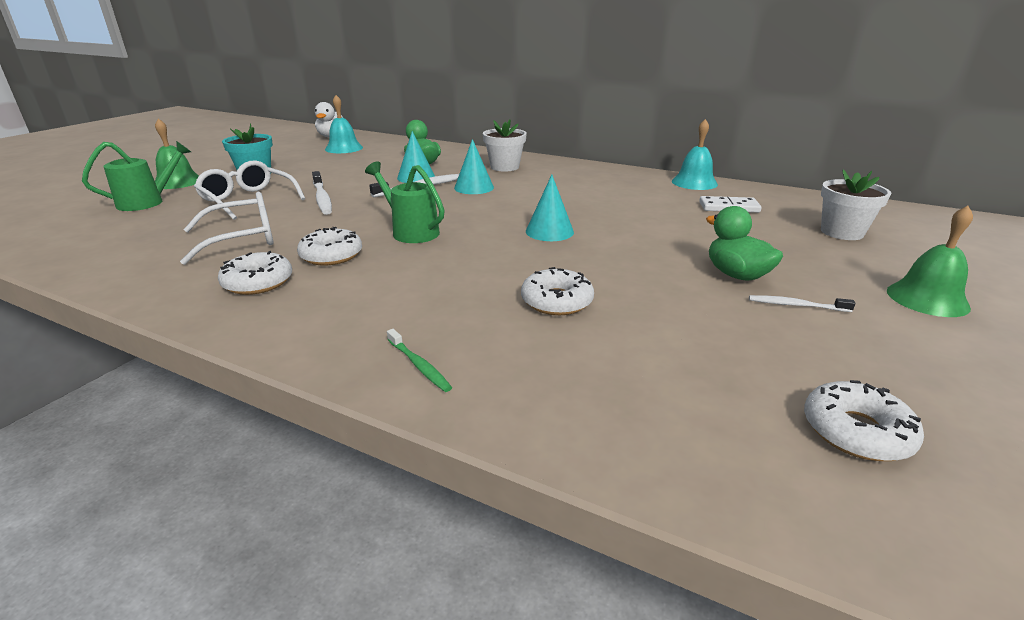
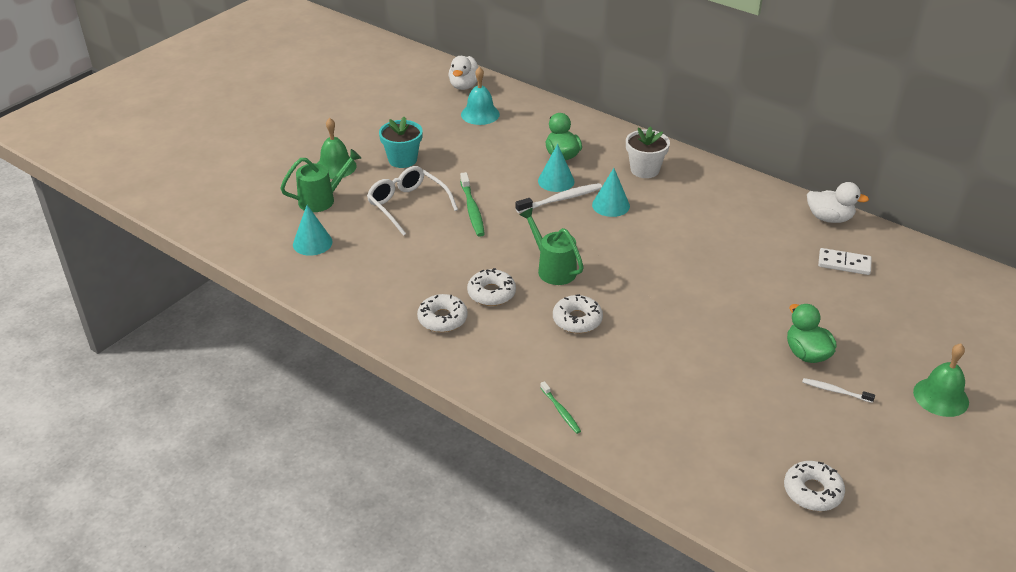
camera: 10 degrees right, 10 degrees up
white glasses [180,192,273,265] -> none
white toothbrush [312,171,332,215] -> green toothbrush [460,172,485,237]
white donut [521,267,594,315] -> white donut moved to [553,294,603,333]
turquoise cone [526,175,574,241] -> turquoise cone moved to [293,205,333,256]
turquoise bell [672,119,718,190] -> white duck [807,182,869,223]
white flower pot [821,169,891,240] -> none

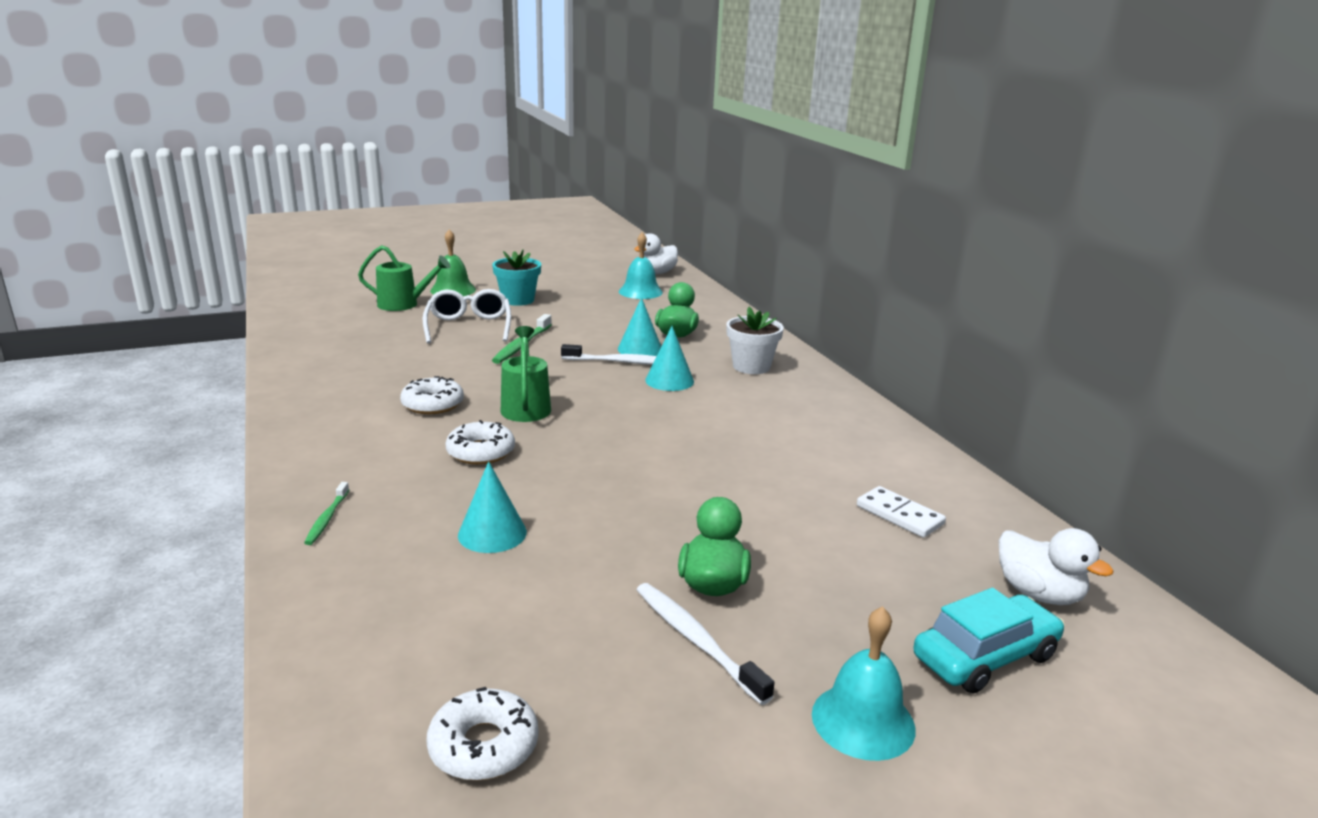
camera: 30 degrees right, 15 degrees down
turquoise cone [293,205,333,256] -> turquoise cone moved to [458,462,527,553]
white donut [417,294,468,332] -> none
white toothbrush [802,378,875,403] -> white toothbrush [636,583,775,705], size x1.66
white duck [807,182,869,223] -> white duck moved to [999,528,1113,605]
green bell [913,343,969,417] -> turquoise bell [812,606,916,761]
none -> turquoise car [913,588,1065,694]

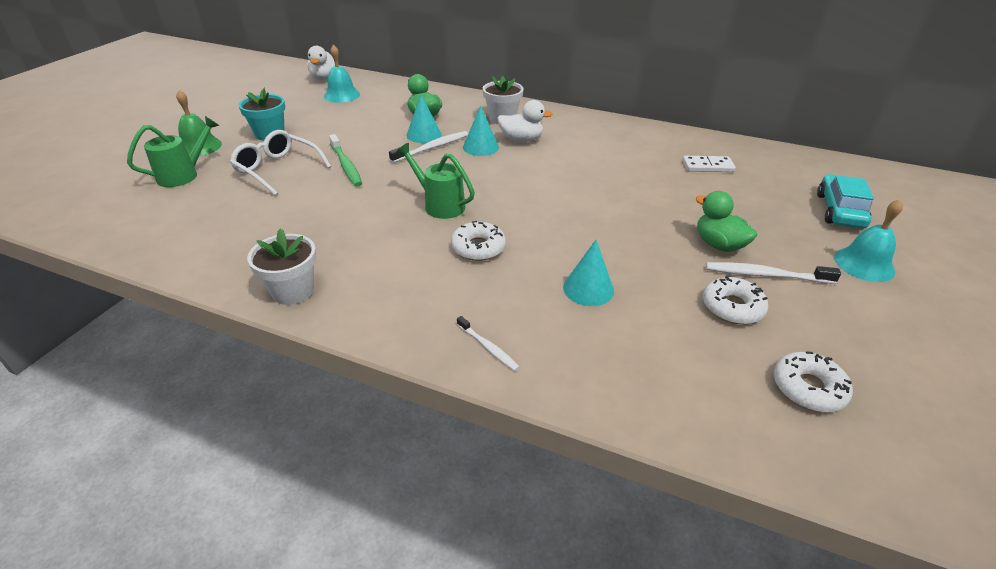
camera: 45 degrees left, 15 degrees up
green toothbrush [304,482,349,545] -> white toothbrush [457,316,519,371]
white donut [400,376,464,414] -> white donut moved to [703,275,768,324]
white duck [999,528,1113,605] -> white duck moved to [497,100,553,142]
none -> white flower pot [247,228,316,305]

